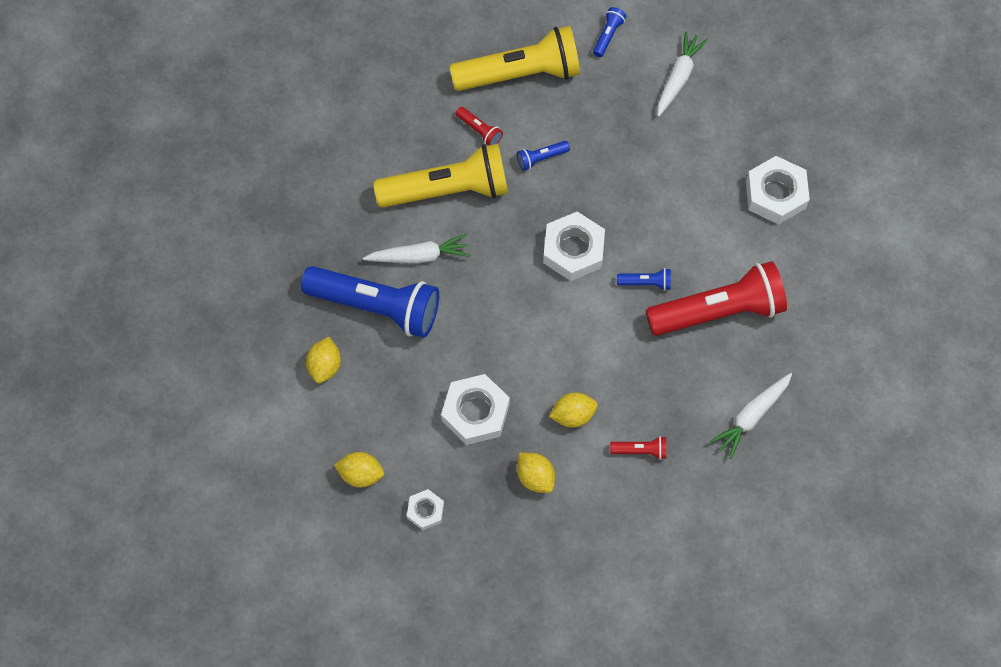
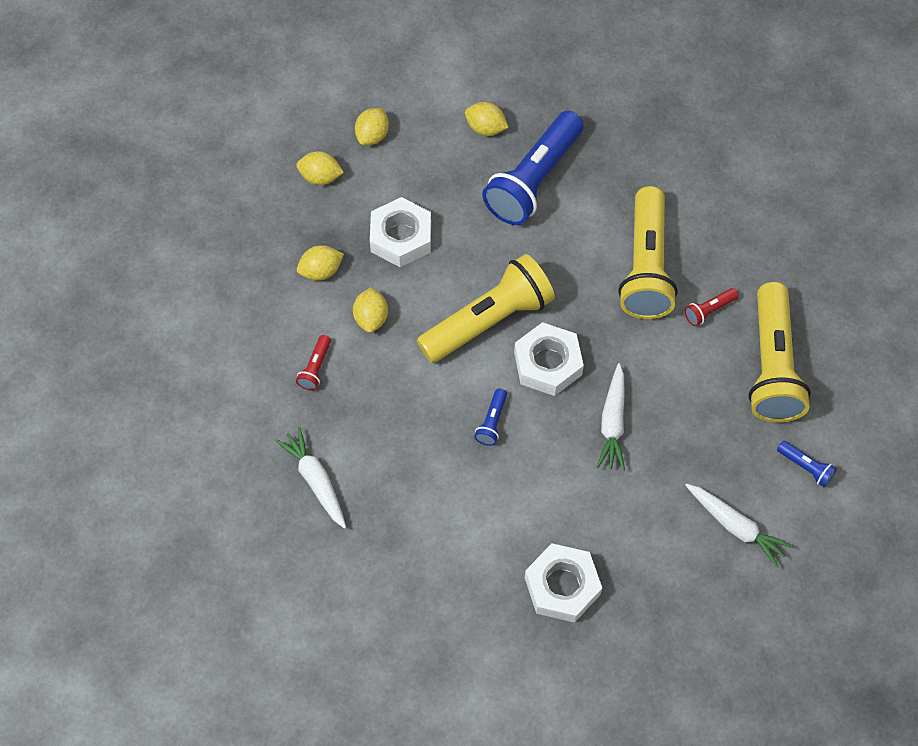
camera: 105 degrees right, 5 degrees down
white carrot [363,234,470,263] -> white carrot moved to [597,363,625,471]
white nut [407,489,444,530] -> yellow lemon [296,151,344,185]
blue flashlight [517,141,570,171] -> none
red flashlight [646,261,787,336] -> none
none -> yellow flashlight [417,254,555,363]

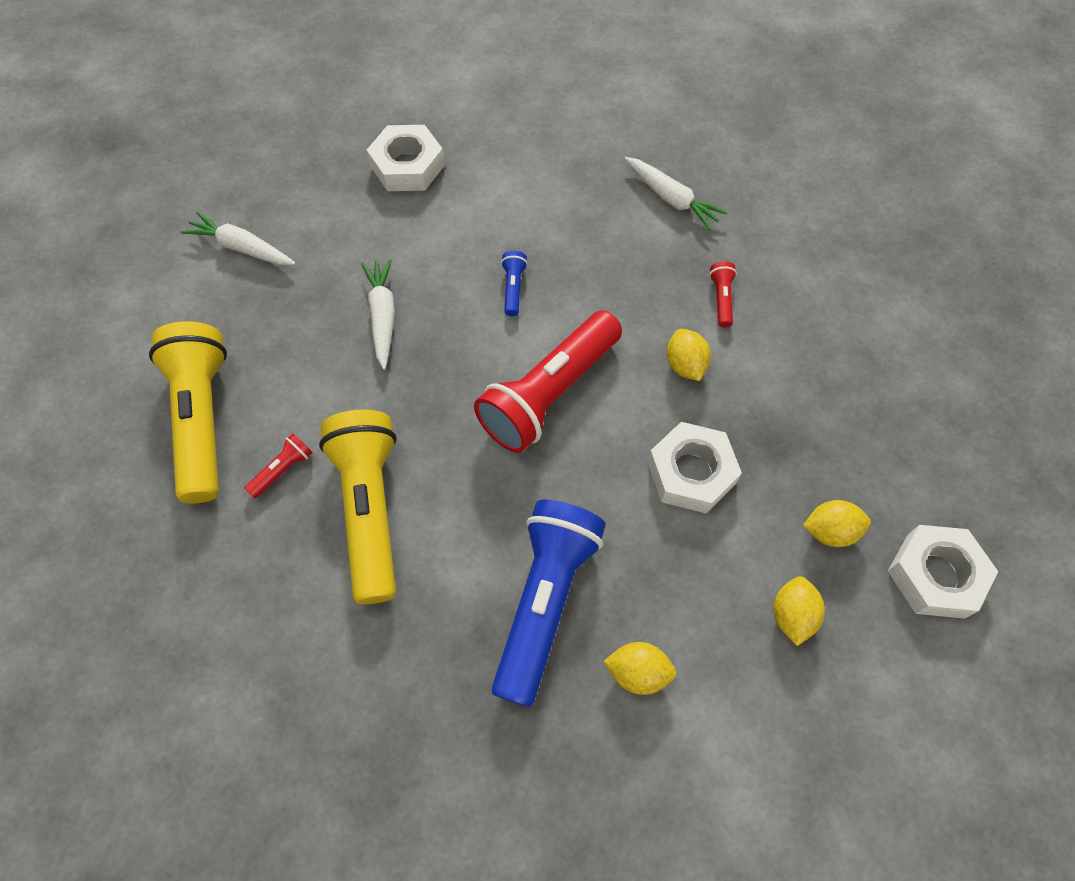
camera: 165 degrees right, 0 degrees up
yellow lemon [297,245,344,281] -> none
yellow flashlight [417,254,555,363] -> red flashlight [474,310,622,453]
white nut [514,322,584,396] -> white nut moved to [888,525,998,619]
blue flashlight [777,441,837,487] -> none

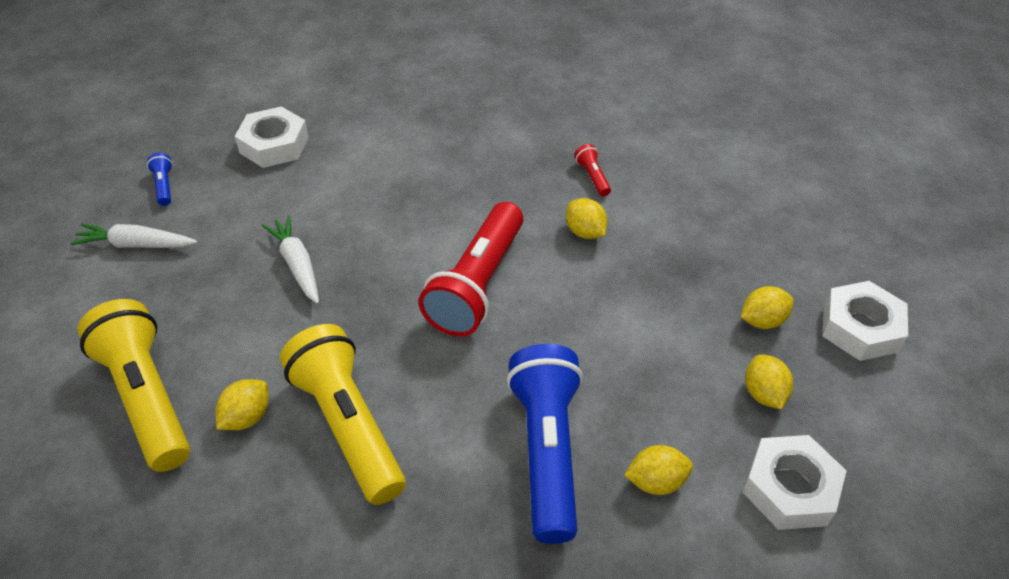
camera: 20 degrees left, 15 degrees down
red flashlight [244,433,313,498] -> yellow lemon [216,379,269,430]
blue flashlight [501,251,528,316] -> blue flashlight moved to [147,153,173,206]
white carrot [624,157,727,230] -> none
white nut [648,422,742,514] -> white nut moved to [742,435,847,530]

